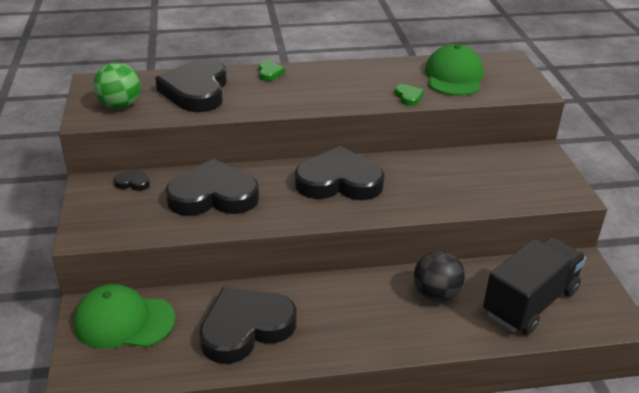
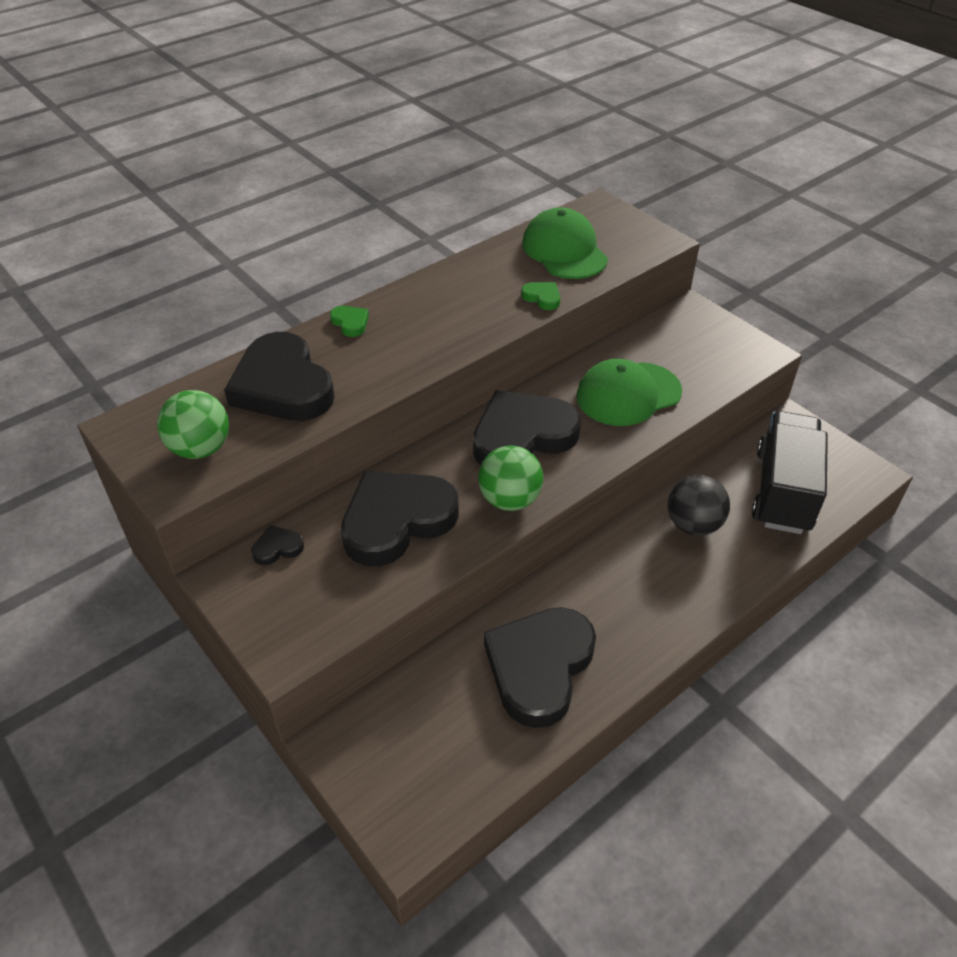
camera: 30 degrees left, 10 degrees up
green cap [73,284,175,349] -> green cap moved to [576,359,682,426]
none -> green ball [478,446,544,511]

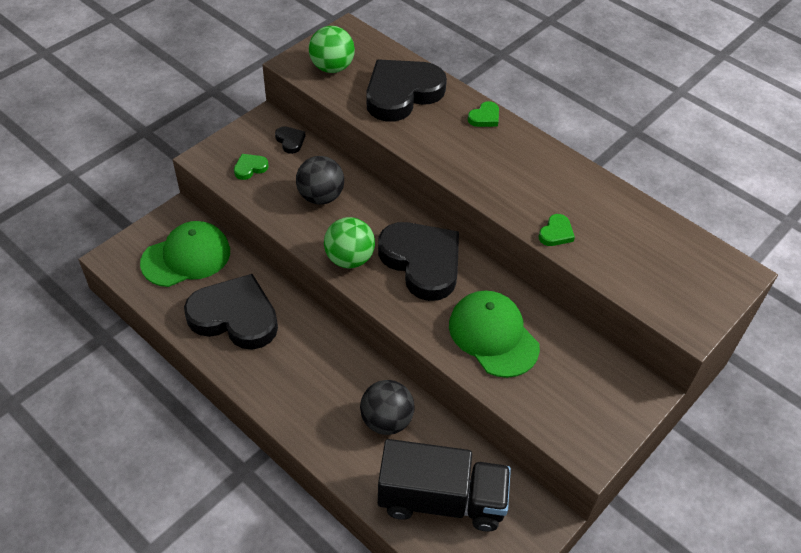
camera: 80 degrees right, 5 degrees up
black heart [341,471,459,566] -> black ball [296,156,344,204]
green cap [522,207,608,279] -> green cap moved to [140,221,230,287]
none -> green heart [234,154,269,180]

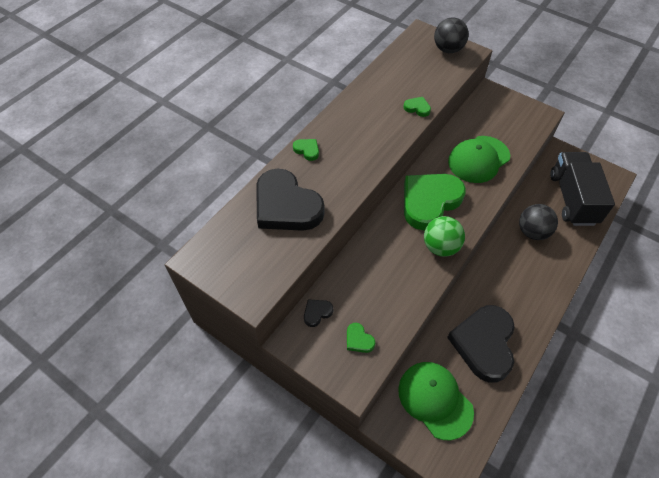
camera: 95 degrees left, 5 degrees up
black ball [296,156,344,204] -> black ball moved to [434,17,469,53]
green ball [309,26,355,73] -> none
black heart [378,222,459,301] -> green heart [404,174,466,231]

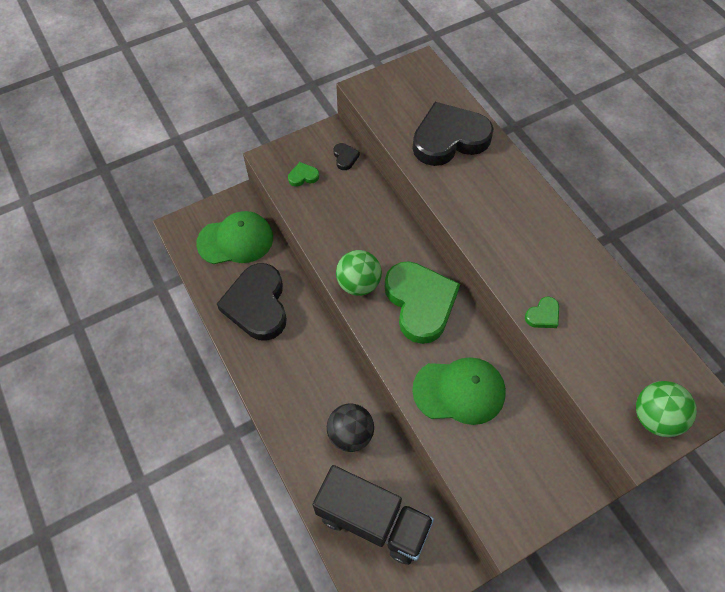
camera: 115 degrees right, 5 degrees up
green heart [293,139,319,161] -> none
black ball [434,17,469,53] -> green ball [636,381,697,437]
black heart [447,305,515,383] -> black heart turned 135 degrees counterclockwise [217,263,287,341]
green cap [448,136,510,183] -> green cap turned 105 degrees clockwise [412,357,506,425]

